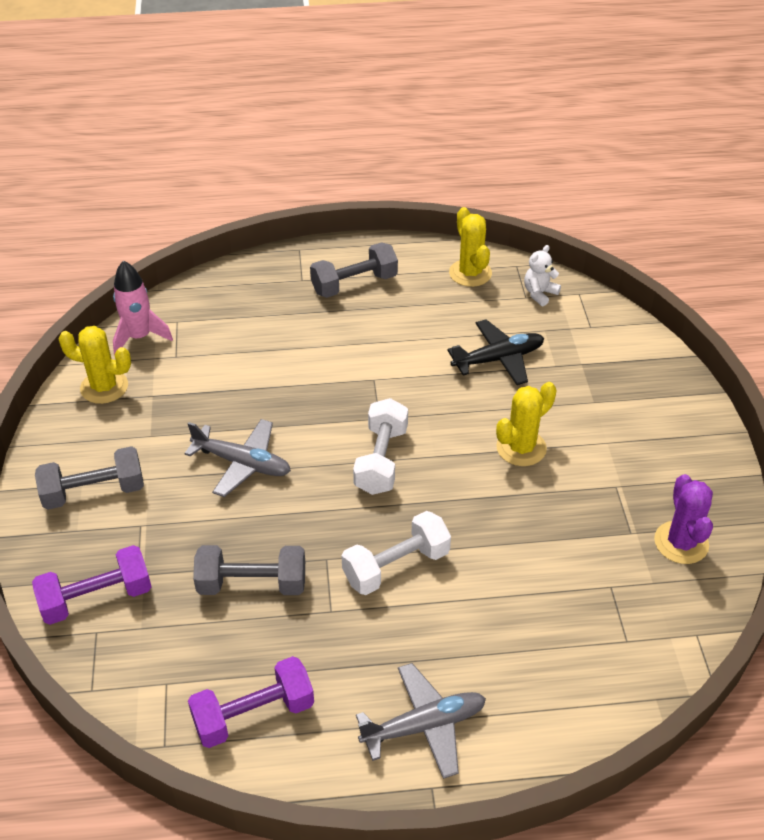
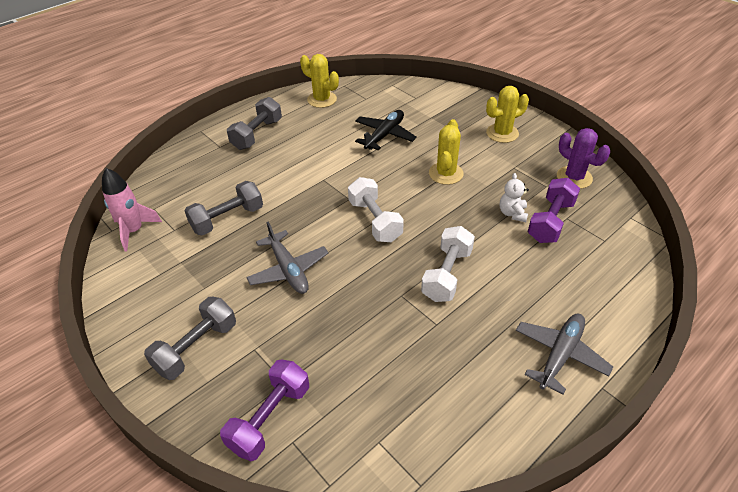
camera: 35 degrees left, 0 degrees up
yellow cactus [58,326,131,404] -> yellow cactus moved to [486,86,529,143]
grey plane [184,419,291,497] -> grey plane turned 75 degrees clockwise [246,222,328,294]
purple dumbbell [188,656,314,748] -> purple dumbbell moved to [528,178,580,243]
grey dumbbell [193,545,305,595] -> grey dumbbell moved to [184,181,263,236]
white teddy bear [524,245,561,306] -> white teddy bear moved to [500,173,529,222]

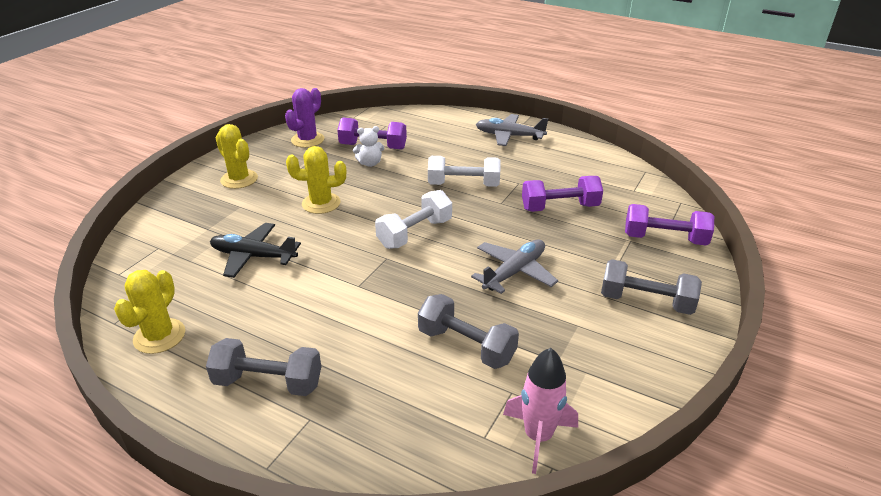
camera: 110 degrees left, 10 degrees down
none -> purple dumbbell [522,176,603,212]

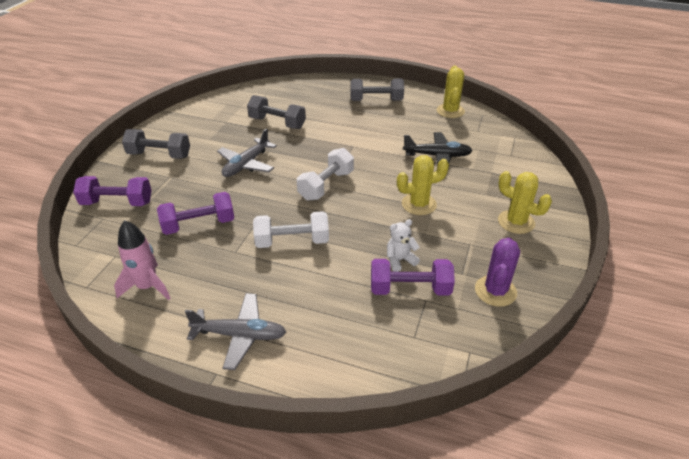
camera: 170 degrees right, 5 degrees up
pink rocket [503,348,578,474] -> pink rocket moved to [114,220,171,300]

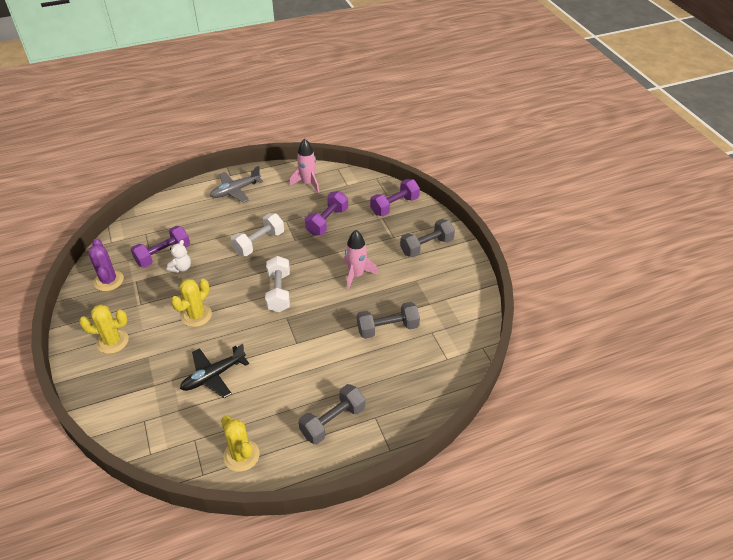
camera: 140 degrees right, 5 degrees up
grey plane [217,128,277,177] -> pink rocket [344,230,378,290]

